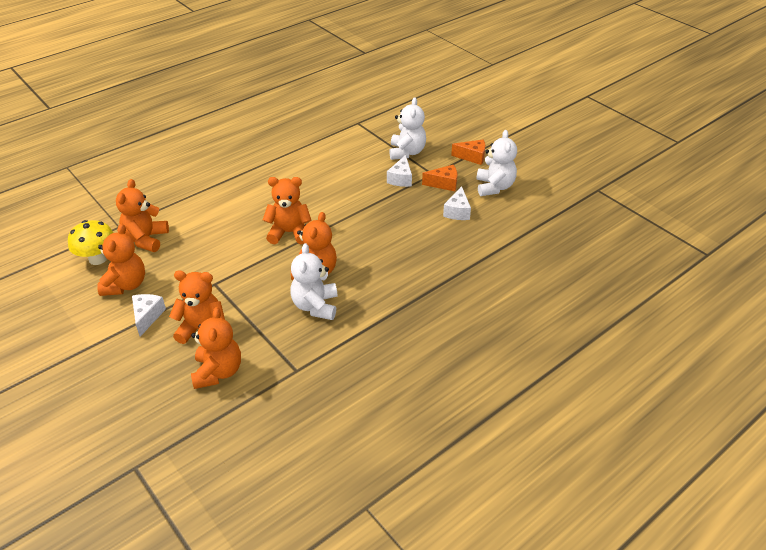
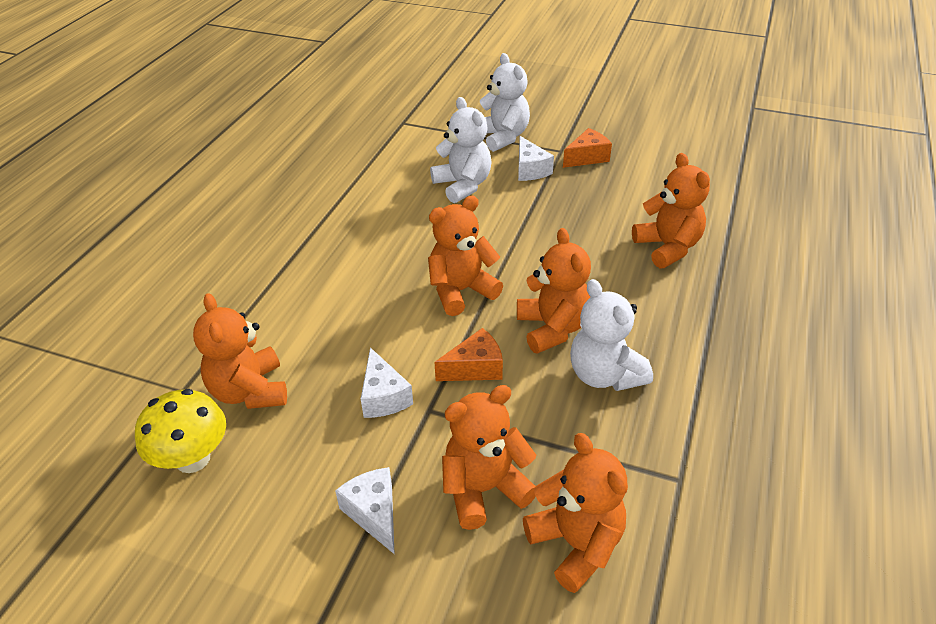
camera: 30 degrees left, 0 degrees up
orange teddy bear [97,224,145,296] -> orange teddy bear moved to [632,153,710,269]
white cheese [443,186,471,220] -> white cheese moved to [361,347,413,418]
orange cheese [451,139,485,165] -> orange cheese moved to [434,328,503,381]
white teddy bear [476,130,517,196] -> white teddy bear moved to [430,97,492,203]

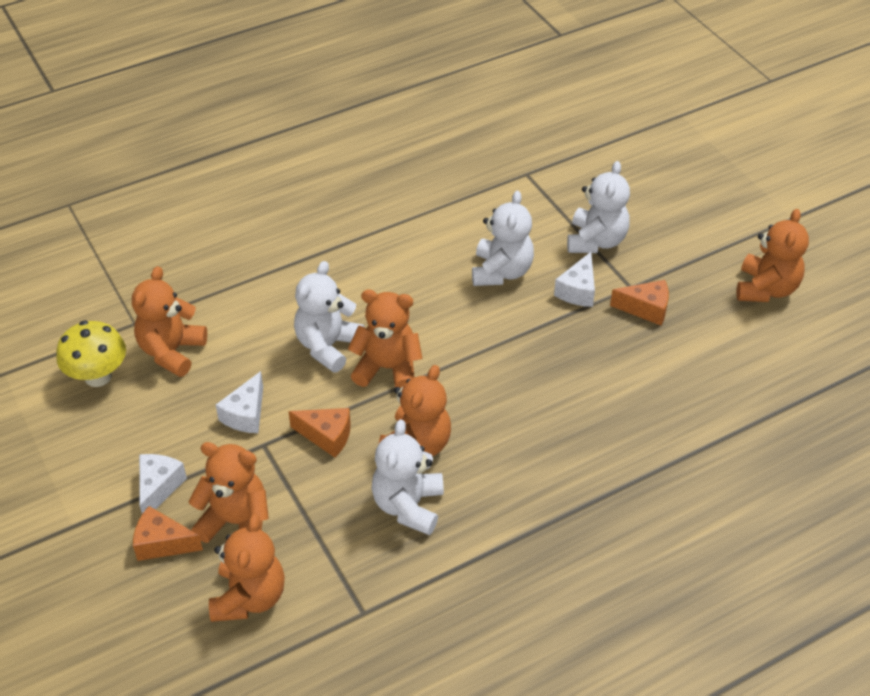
camera: 40 degrees right, 5 degrees up
orange teddy bear [632,153,710,269] -> orange teddy bear moved to [737,209,809,302]
none -> orange cheese [133,506,203,561]
none -> white teddy bear [294,261,365,373]

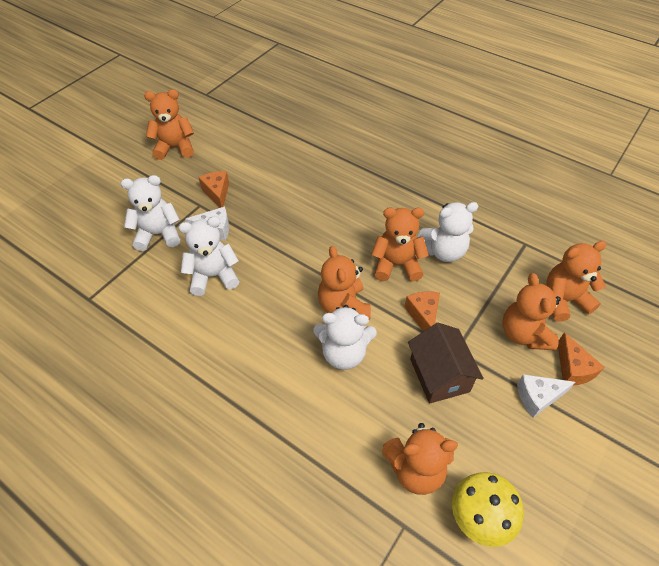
camera: 115 degrees left, 5 degrees up
white cheese [216,371,263,433] -> brown house [408,323,484,404]

